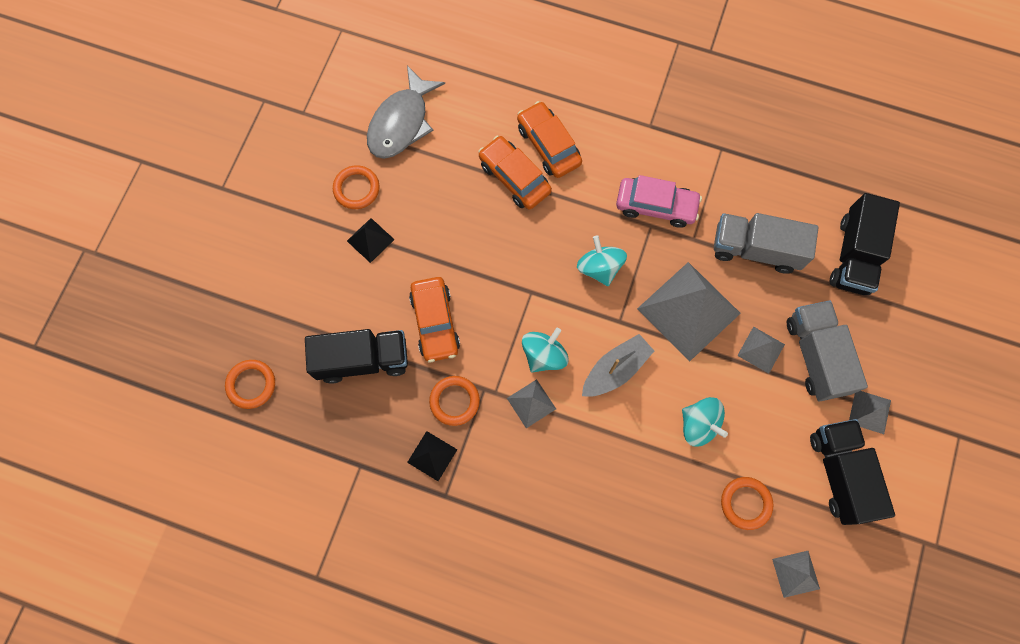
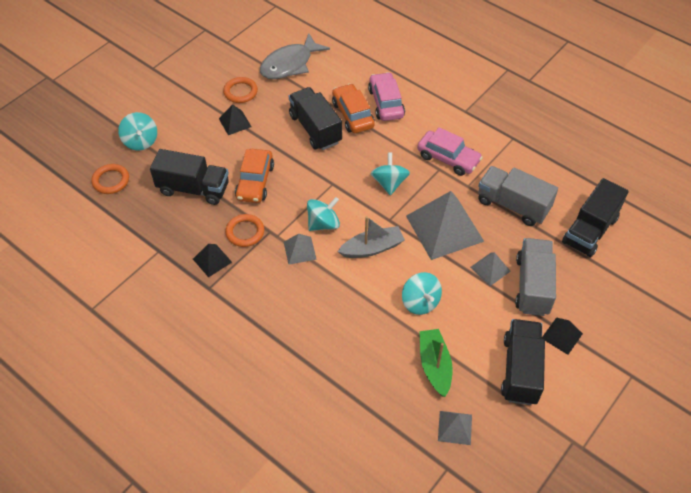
camera: 20 degrees right, 20 degrees down
orange car [517,101,582,178] -> pink car [368,72,405,121]
orange ring [721,477,773,530] -> green boat [419,329,453,397]
grey pyramid [849,391,891,434] -> black pyramid [542,317,583,355]
none -> turquoise spinning top [118,112,157,151]
none -> black truck [289,87,342,150]

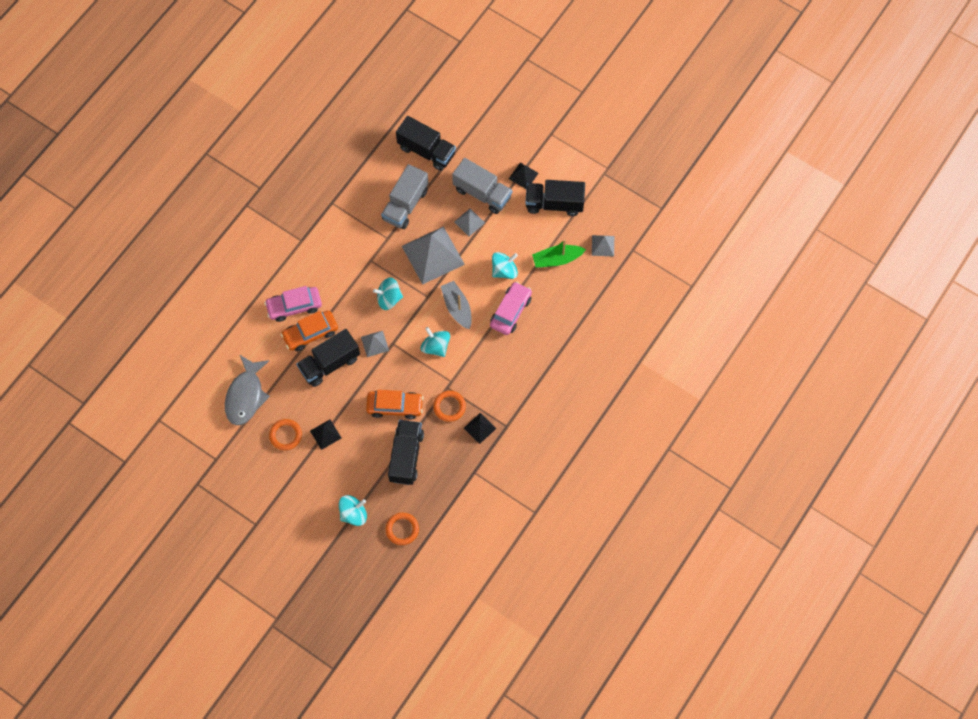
camera: 95 degrees left, 15 degrees up
grey fish [260,33,330,79] -> grey fish turned 60 degrees clockwise [225,355,270,425]
grey pyramid [284,234,317,265] -> grey pyramid moved to [361,331,389,357]
pink car [417,127,483,176] -> pink car moved to [490,282,532,335]
grey truck [515,238,556,316] -> grey truck turned 150 degrees counterclockwise [452,158,512,214]

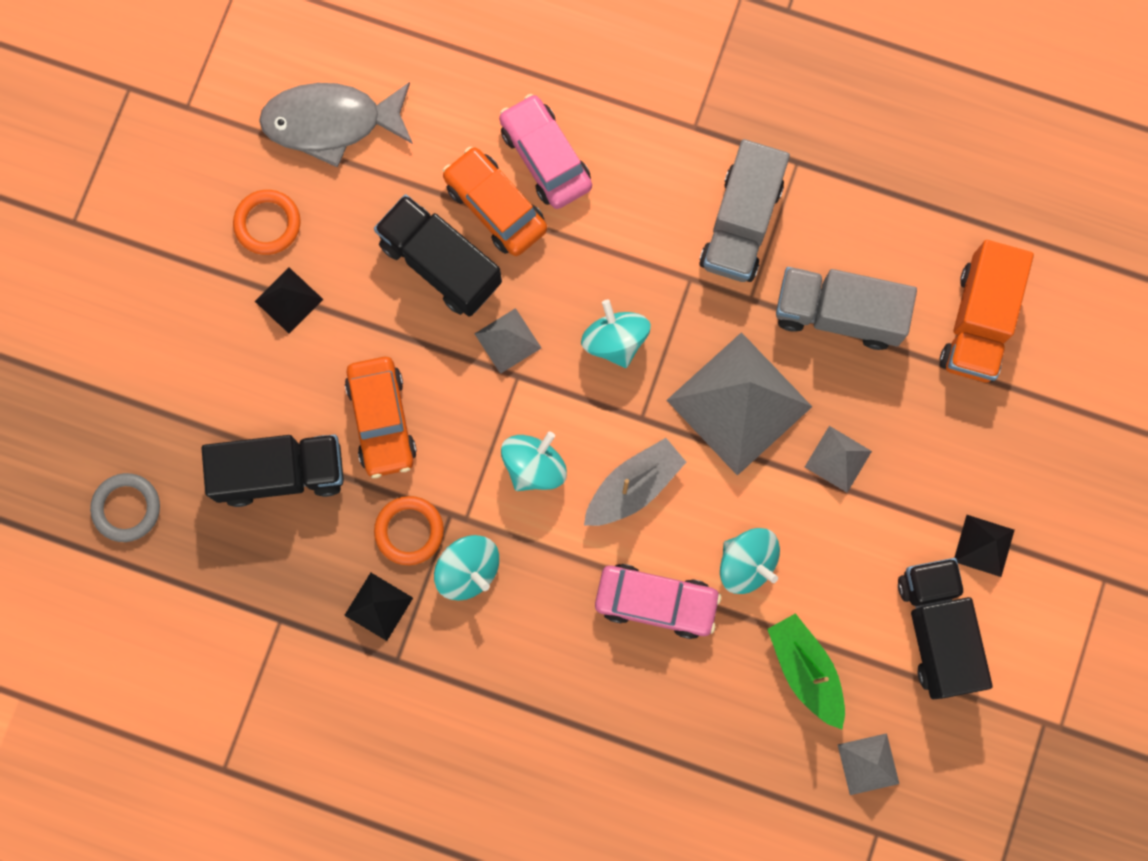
camera: 75 degrees right, 10 degrees up
turquoise spinning top [339,495,367,526] -> turquoise spinning top moved to [434,535,499,601]
orange ring [386,513,419,545] -> grey ring [90,473,160,542]
black truck [396,116,456,171] -> orange truck [940,240,1034,382]
grey truck [452,158,512,214] -> grey truck moved to [699,139,790,282]

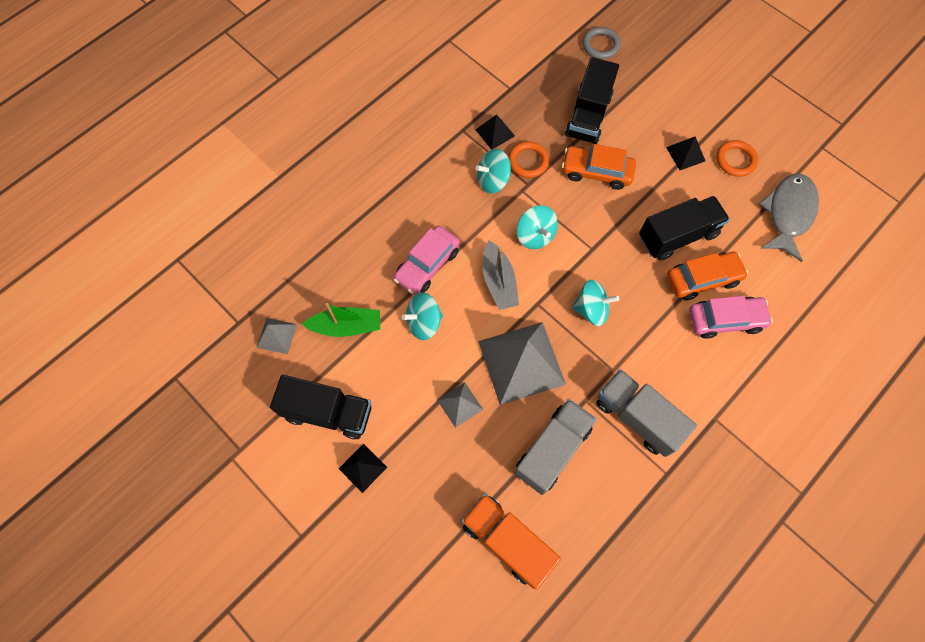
camera: 115 degrees right, 10 degrees down
grey pyramid [475,308,541,374] -> none

